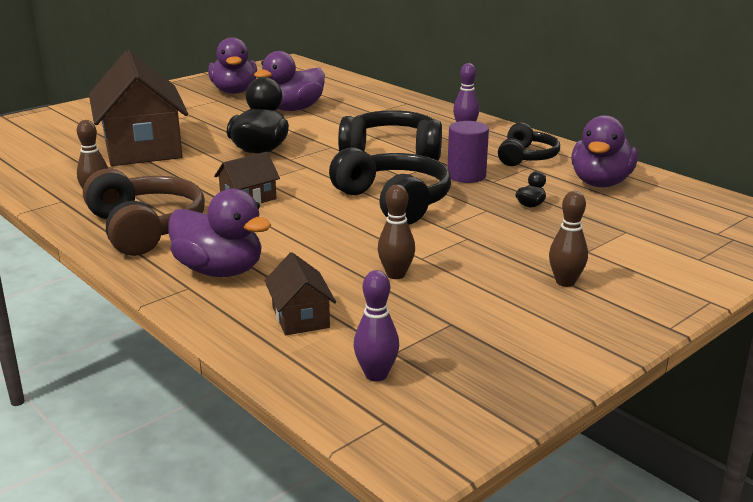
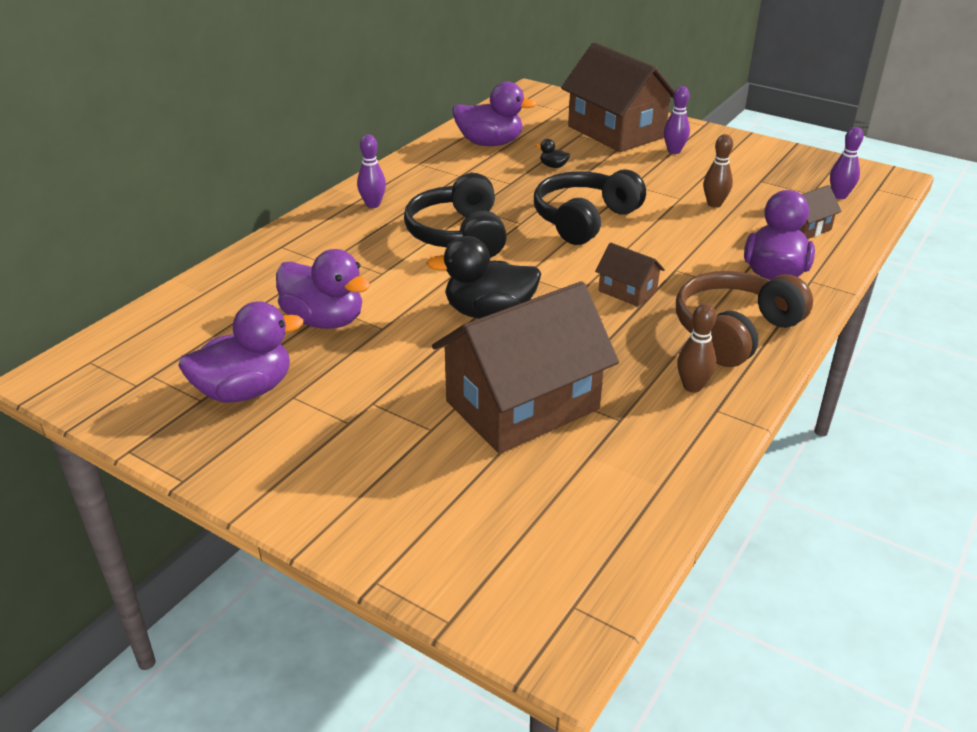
camera: 105 degrees left, 10 degrees up
purple cylinder [447,121,489,183] -> none
black headphones [498,123,560,166] -> none
brown bowling pin [549,191,588,287] -> purple bowling pin [664,86,690,154]
none -> brown house [561,42,675,152]

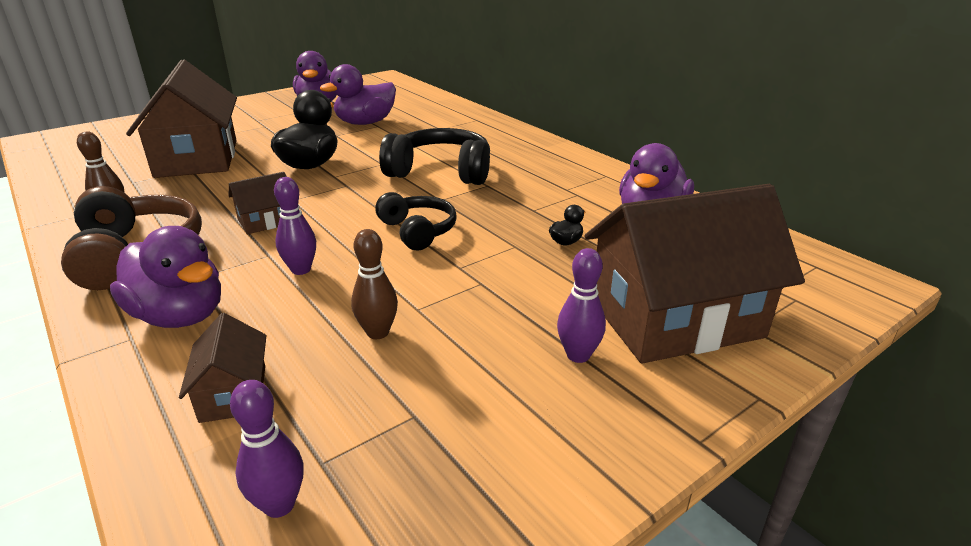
camera: 110 degrees right, 5 degrees down
purple bowling pin [357,135,386,208] -> purple bowling pin moved to [274,177,316,275]
black headphones [534,169,646,245] -> black headphones [375,192,457,251], size x0.63

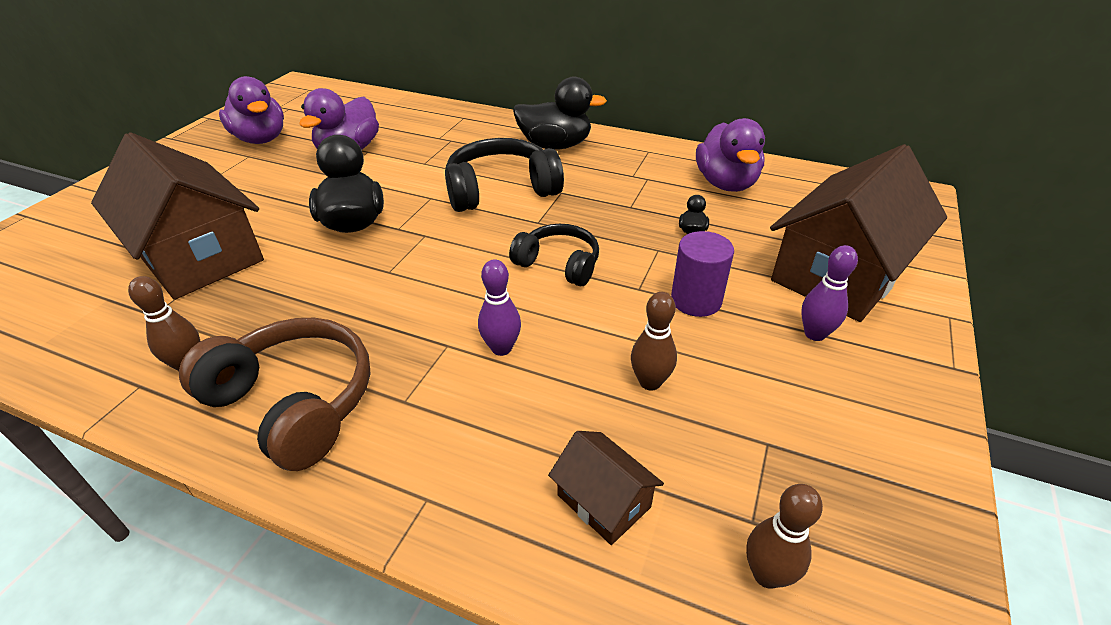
camera: 30 degrees left, 10 degrees up
purple duck [110,226,221,328] -> none
brown house [229,172,287,234] -> none
purple bowling pin [230,380,304,518] -> brown bowling pin [746,484,823,589]
none -> black duck [513,77,607,150]
none -> purple cylinder [671,231,734,317]

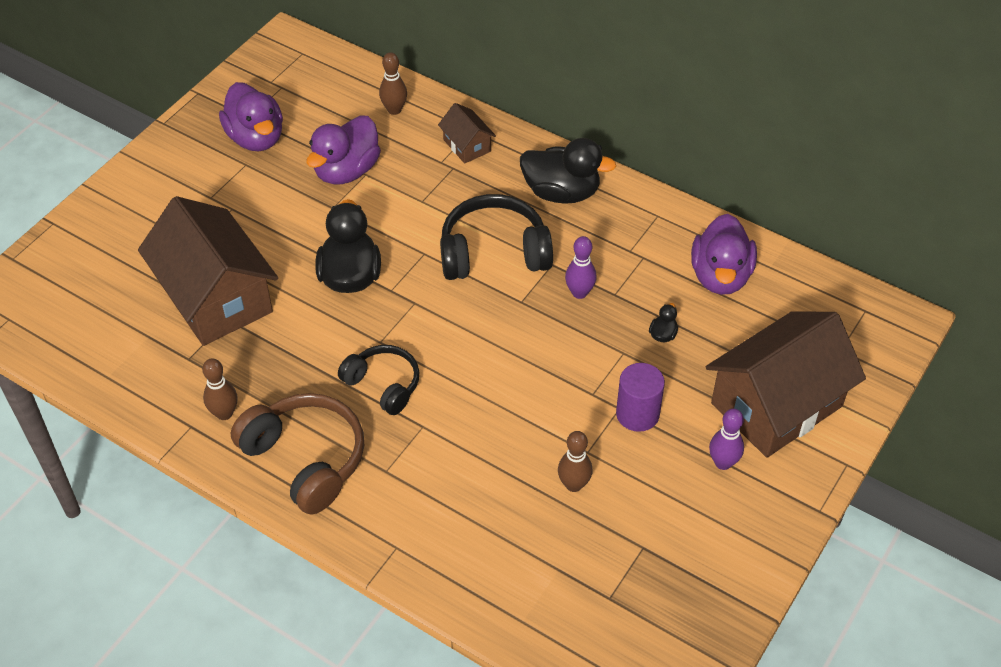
camera: 10 degrees right, 10 degrees up
purple bowling pin [478,259,521,356] -> purple bowling pin moved to [565,236,597,299]
black headphones [509,224,599,286] -> black headphones moved to [338,345,419,415]
brown house [548,431,664,545] -> brown house moved to [438,103,496,164]
brown bowling pin [746,484,823,589] -> brown bowling pin moved to [379,52,407,115]

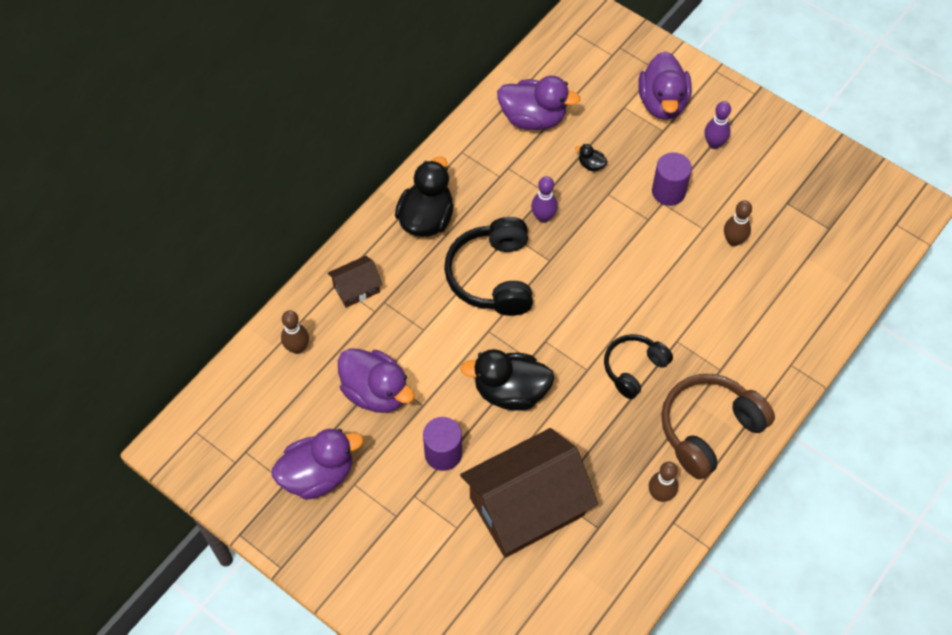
camera: 85 degrees left, 10 degrees up
brown house [706,311,866,458] -> purple duck [638,51,691,120]
none -> purple cylinder [423,417,462,471]

